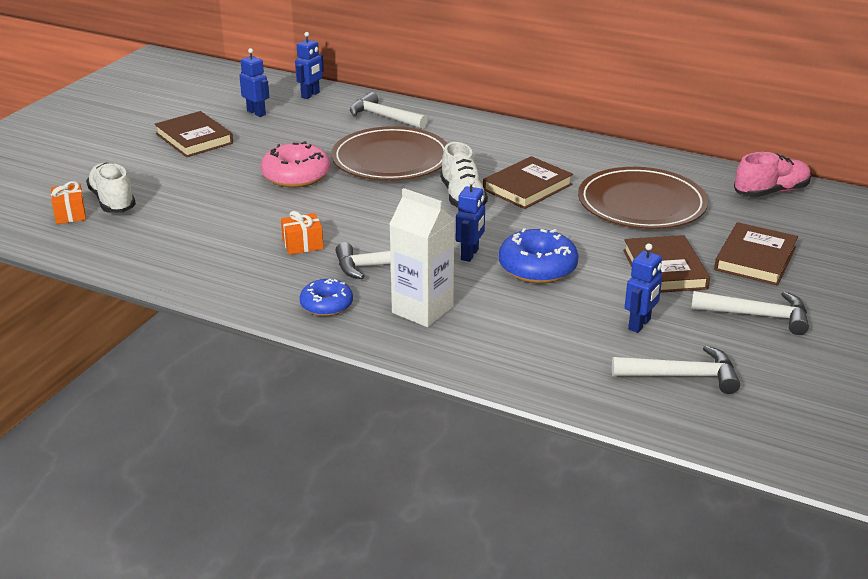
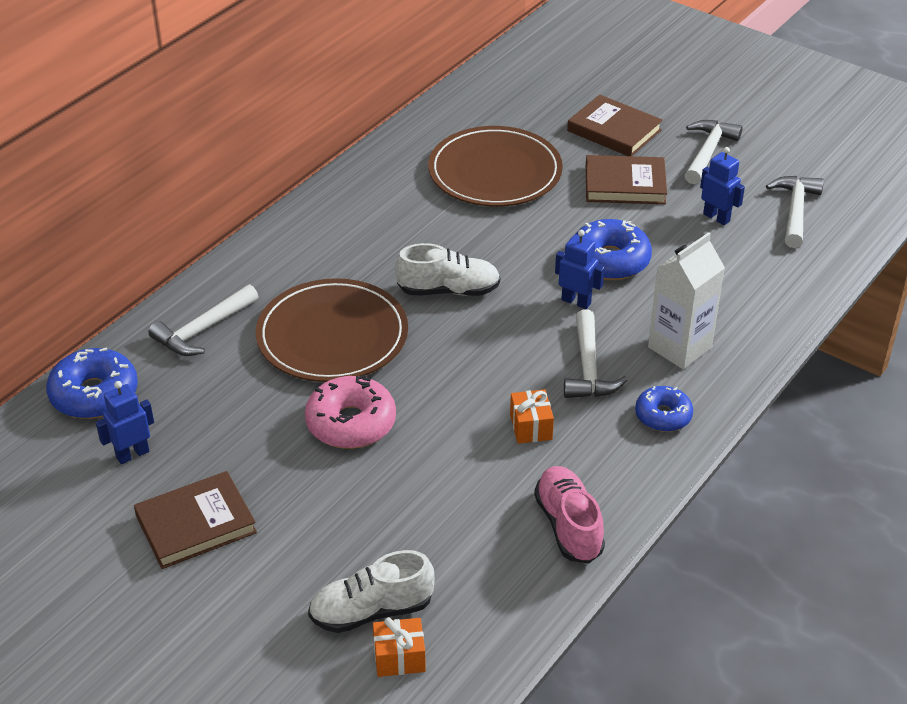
camera: 80 degrees left, 10 degrees up
blue robot [295,32,324,99] -> blue donut [46,347,138,419]
brown book [483,156,573,209] -> none
pink shoe [734,152,811,197] -> pink shoe moved to [534,466,605,563]

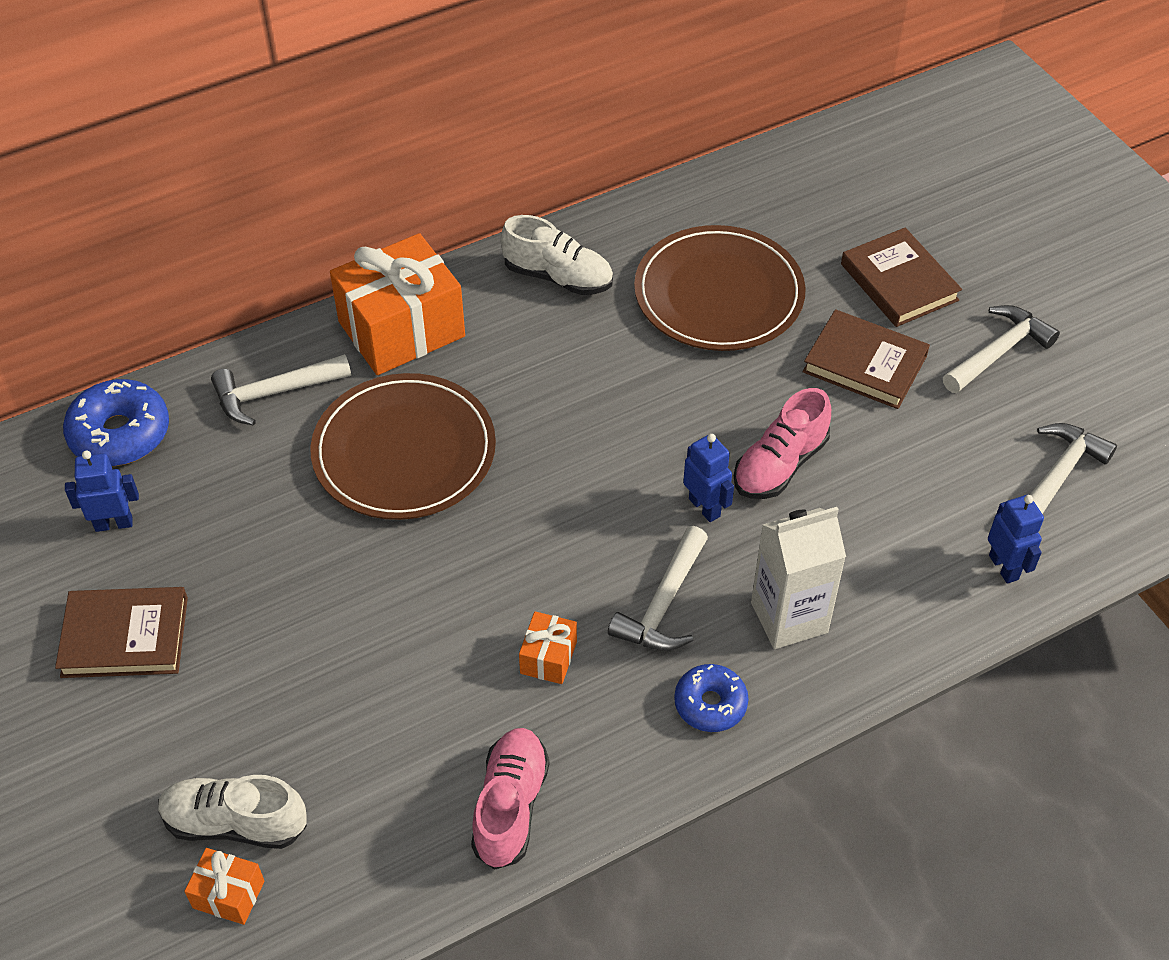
camera: 25 degrees right, 10 degrees up
pink donut [305,375,396,449] -> none
white shoe [395,243,500,296] -> white shoe moved to [500,215,613,295]
blue donut [576,219,652,280] -> pink shoe [734,388,831,499]
blue robot [700,147,745,225] -> blue robot moved to [988,495,1044,584]
none -> orange gift [330,233,465,375]

